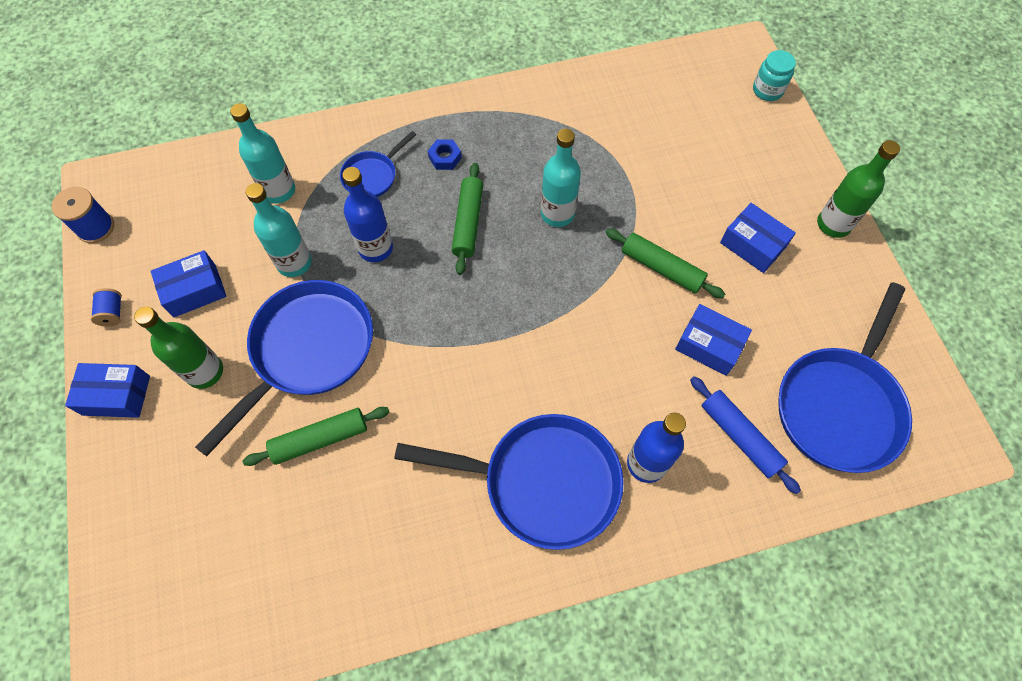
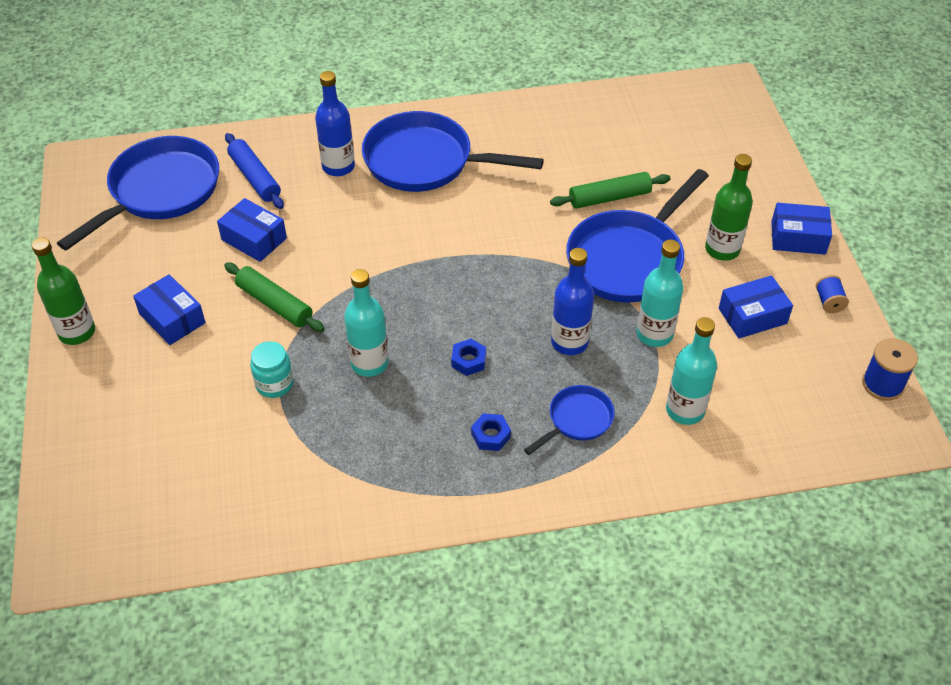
camera: 175 degrees left, 15 degrees down
green rolling pin [452,163,483,275] -> blue nut [451,339,486,376]
turquoise jar [753,50,796,101] -> turquoise jar moved to [250,341,294,398]

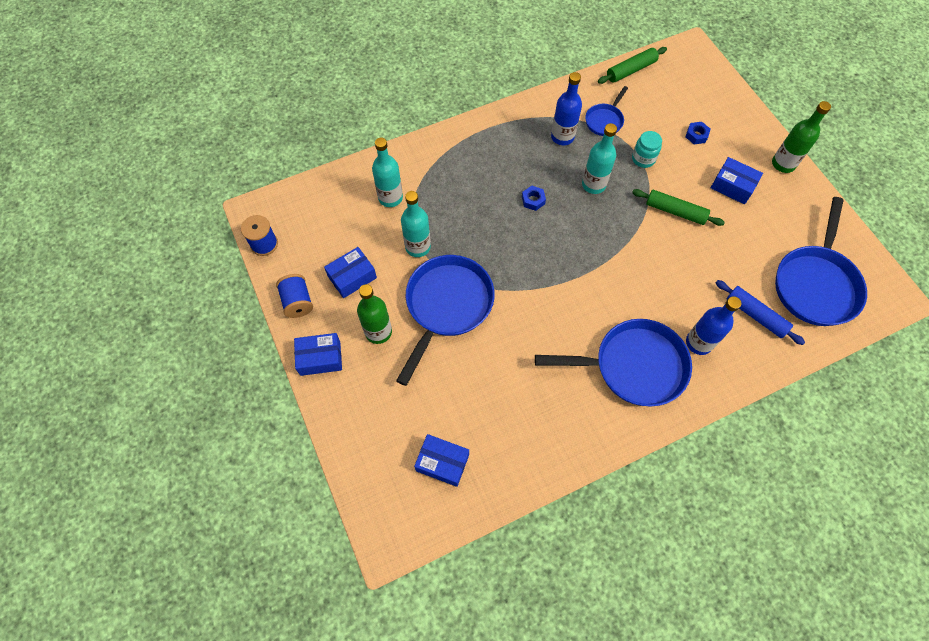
camera: 165 degrees right, 15 degrees up
blue box [217,198,287,262] -> blue box moved to [414,434,469,487]
blue nut [471,413,511,451] -> blue nut moved to [685,122,710,144]
blue pan [524,385,615,455] -> blue pan moved to [585,86,628,136]
green rolling pin [550,172,671,209] -> green rolling pin moved to [598,47,667,84]
blue bottle [551,248,594,355] -> blue bottle moved to [551,72,582,145]
blue spool [816,275,849,313] -> blue spool [276,274,313,318], size x1.56

